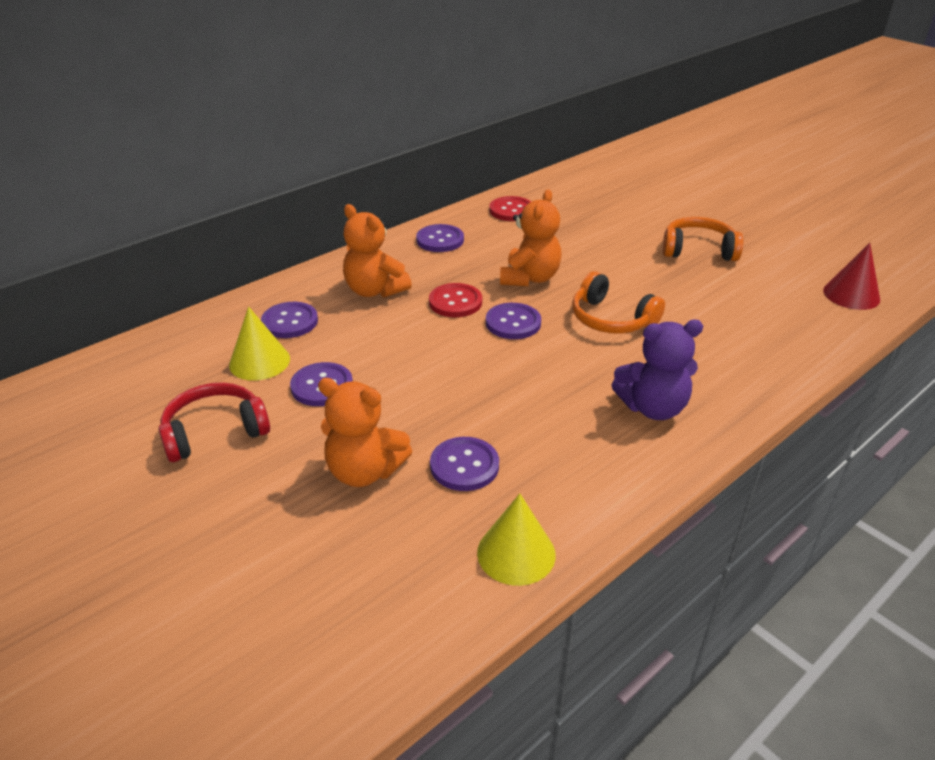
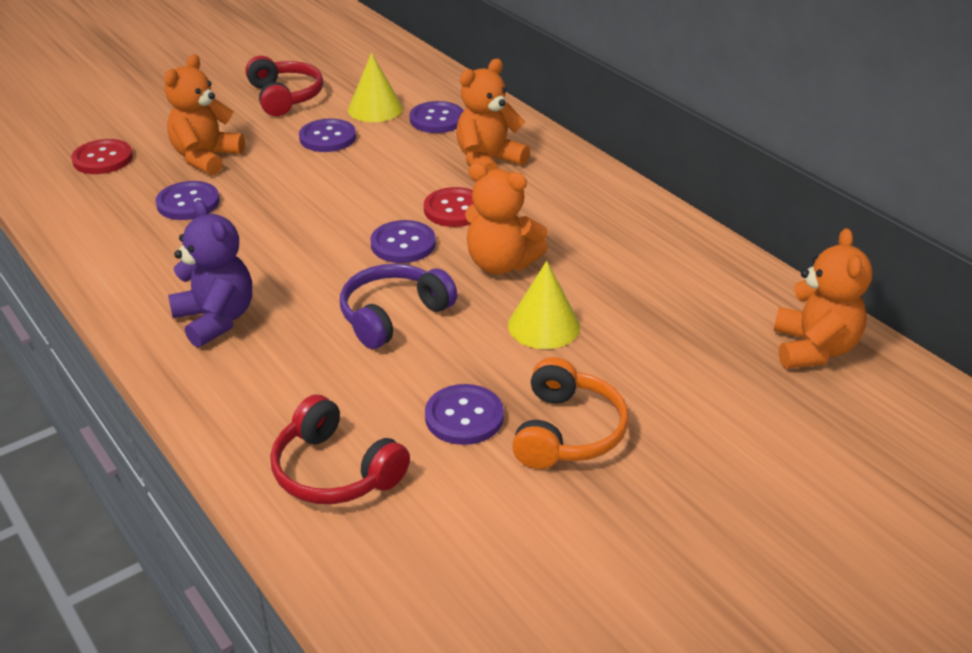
camera: 95 degrees right, 0 degrees up
purple button [416,224,464,252] -> purple button moved to [425,384,504,445]
yellow cone [477,493,556,586] -> yellow cone moved to [508,261,580,349]
red button [489,196,531,221] -> red button moved to [71,139,133,174]
orange headphones [572,271,665,334] -> purple headphones [340,264,457,349]
purple teddy bear [611,320,703,420] -> purple teddy bear turned 150 degrees clockwise [168,200,252,348]
red cone [823,243,880,310] -> none
none -> red headphones [270,395,410,504]
none -> orange teddy bear [774,228,872,369]

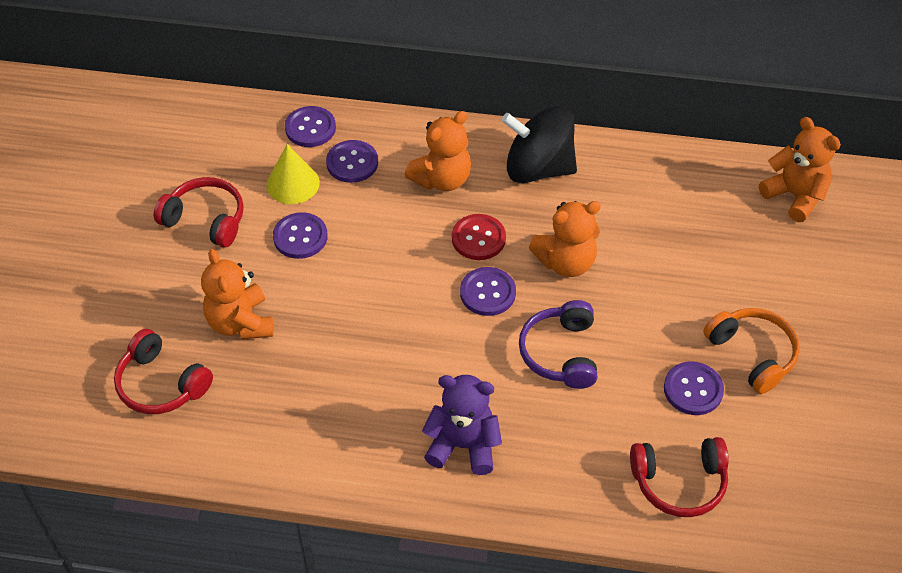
camera: 45 degrees left, 15 degrees up
red button [71,139,133,174] -> red headphones [114,329,213,414]
purple button [156,181,220,220] -> purple button moved to [285,106,336,147]
orange teddy bear [456,59,530,172] -> orange teddy bear turned 135 degrees counterclockwise [405,111,471,191]
yellow cone [508,261,580,349] -> none
none -> black spinning top [501,106,577,183]

